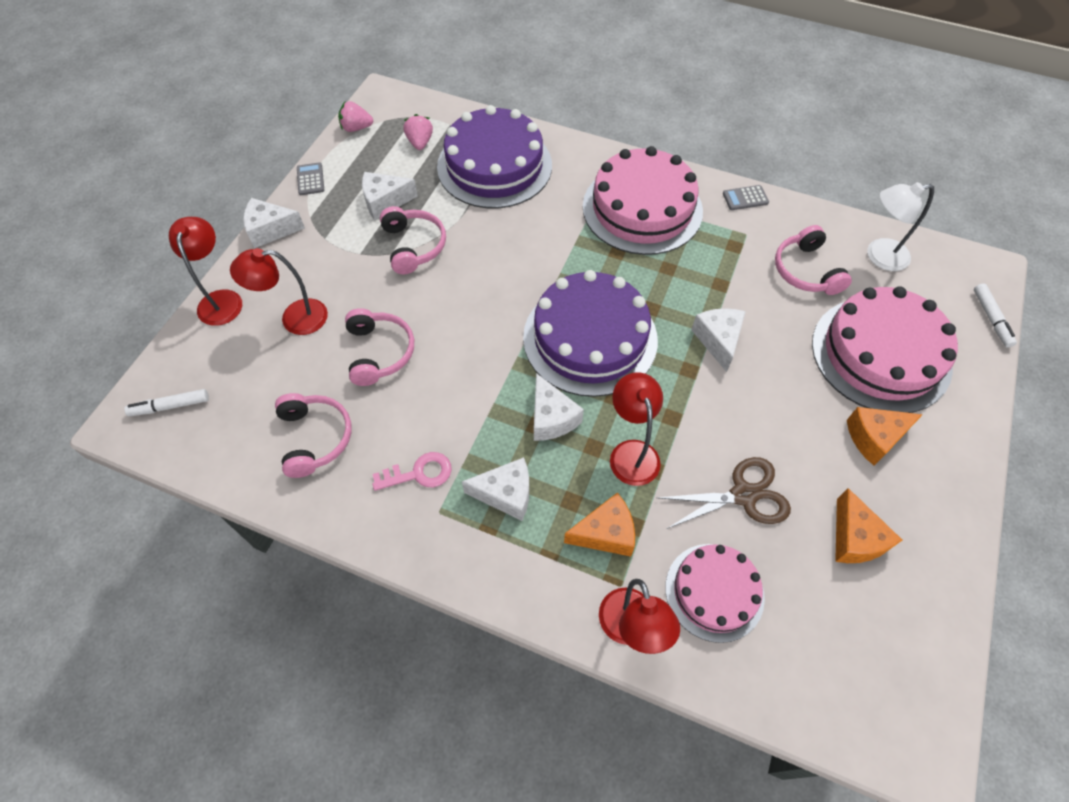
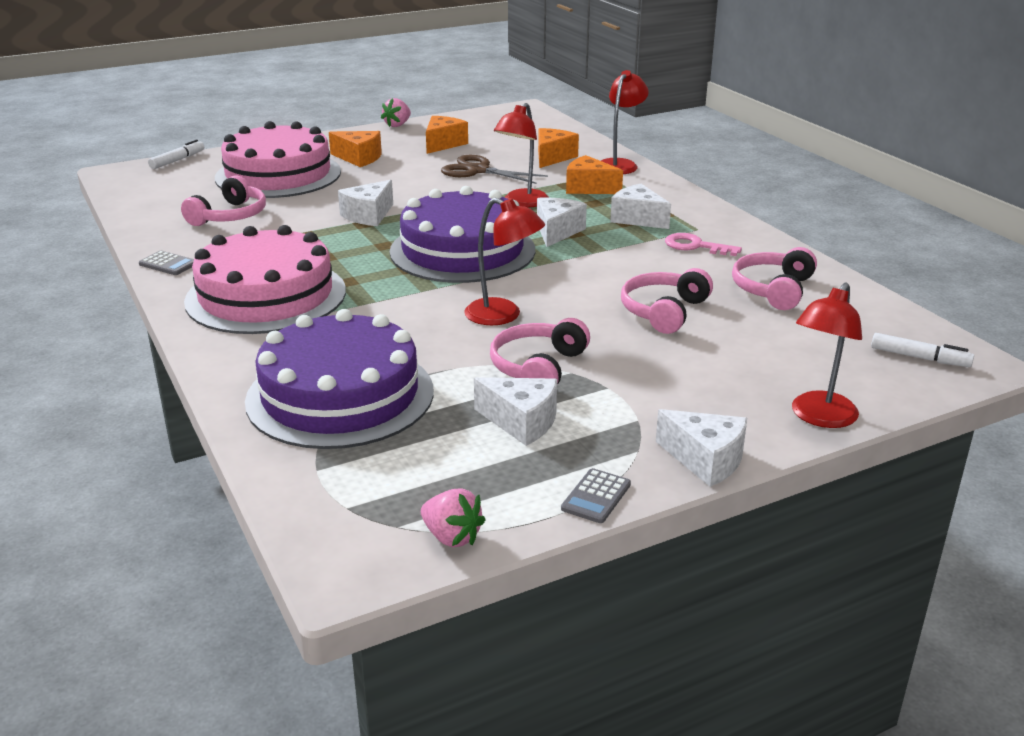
camera: 140 degrees left, 30 degrees down
red lamp [230,248,328,335] -> red lamp moved to [464,198,545,325]
pink strawberry [404,114,433,150] -> pink strawberry moved to [381,98,411,127]
pink cake [665,544,765,643] -> orange cheese [538,128,579,168]
white lamp [867,182,934,271] -> none

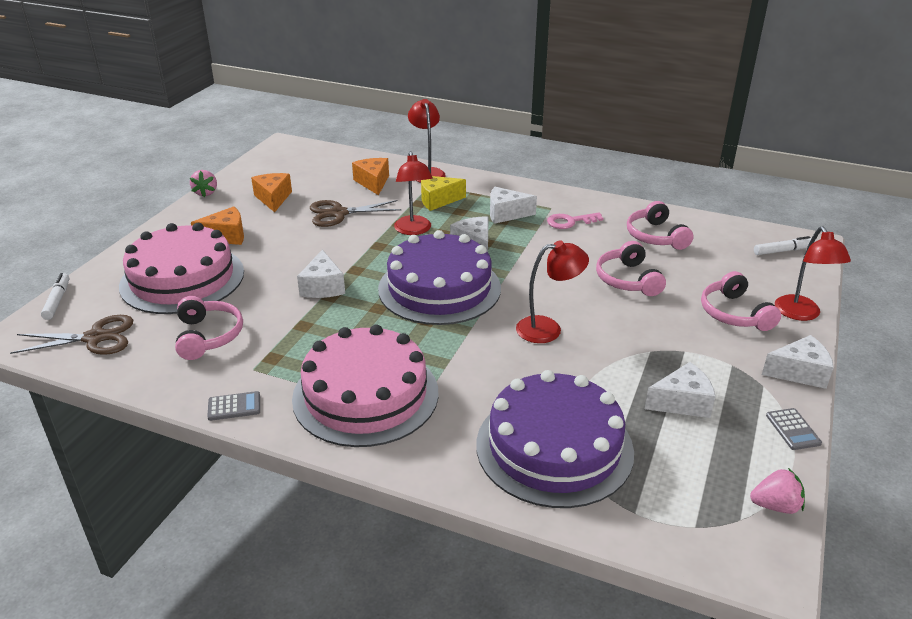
camera: 40 degrees left, 5 degrees up
pink headphones [490,318,590,385] -> pink headphones moved to [701,271,781,331]
orange cheese [566,155,623,194] -> yellow cheese [421,176,466,211]
none -> brown scissors [10,315,133,355]

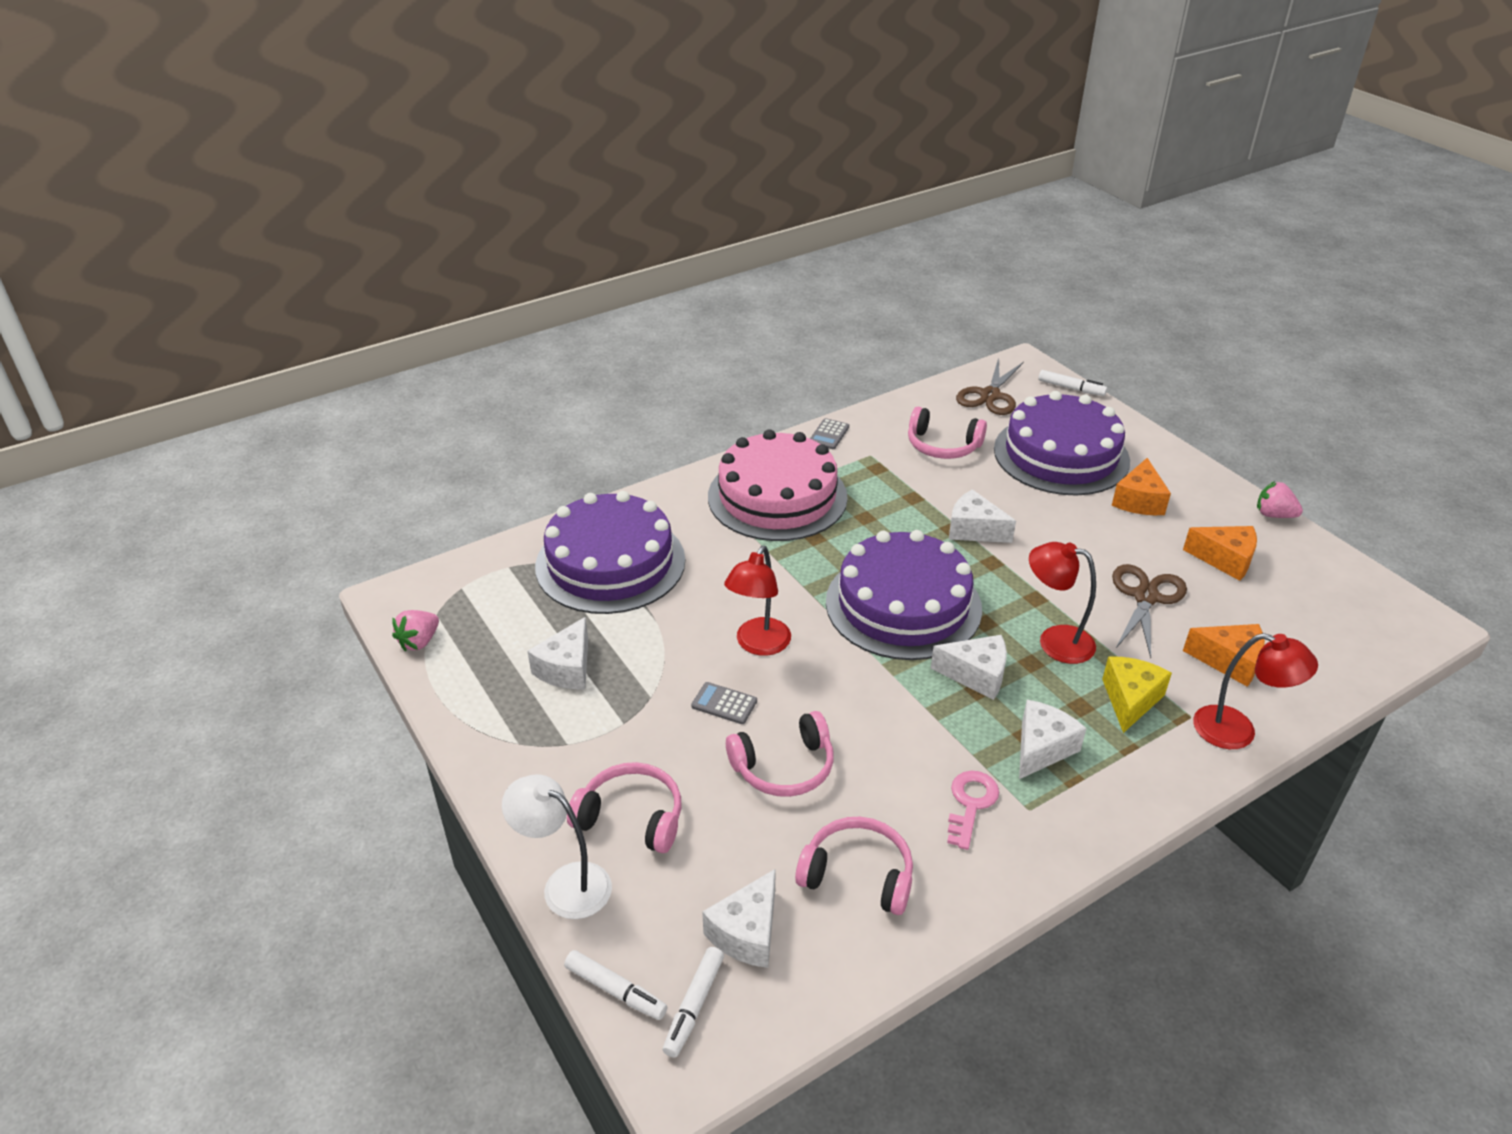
camera: 125 degrees right, 5 degrees up
pink cake [119,223,244,314] -> purple cake [994,391,1130,495]
pink headphones [596,241,666,296] -> pink headphones turned 135 degrees clockwise [726,711,834,797]
white cheese [762,335,834,389] -> white cheese moved to [702,869,776,968]
grey calculator [766,408,822,450] -> grey calculator moved to [691,682,757,724]
red lamp [775,226,851,321] -> white lamp [502,774,612,919]
none -> white marker [564,950,667,1020]

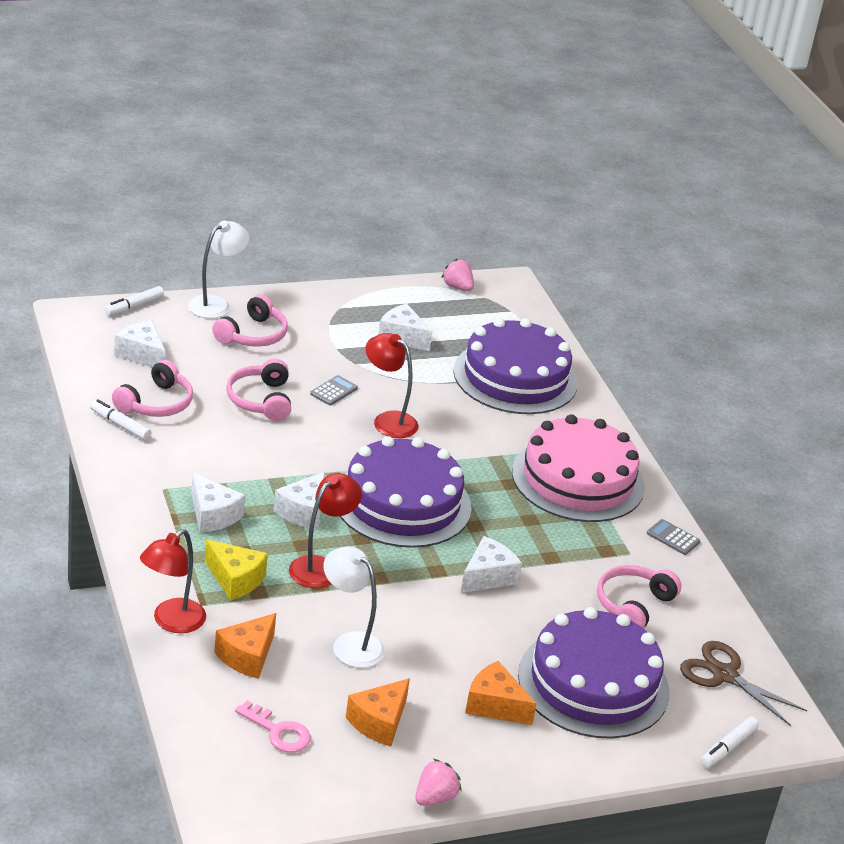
camera: 100 degrees right, 5 degrees down
white marker [663,947,724,1058] -> white marker moved to [90,399,151,440]
pink key [947,771,999,850] -> pink key moved to [235,700,311,753]
brown scissors [1112,564,1187,658] -> white lamp [323,546,385,668]

